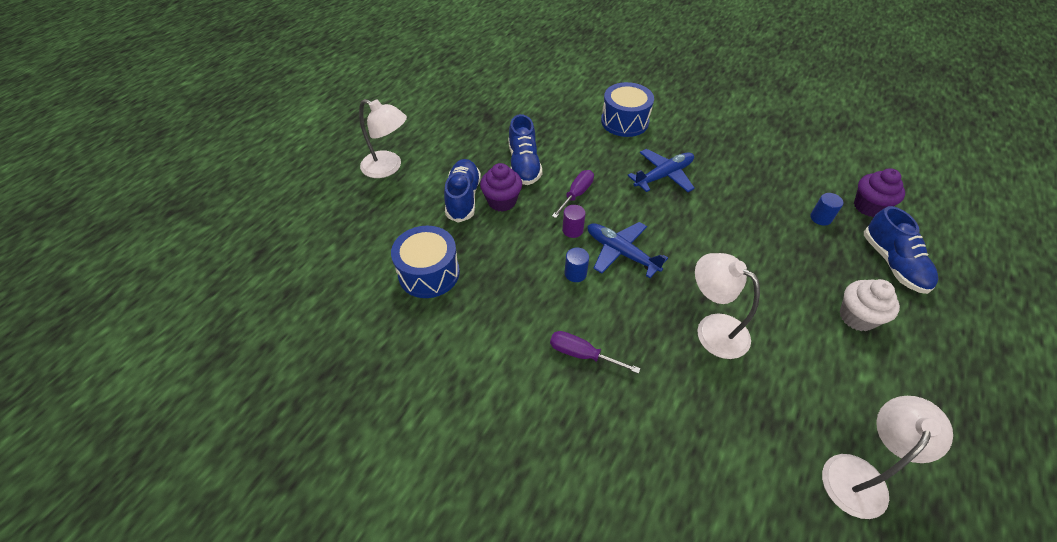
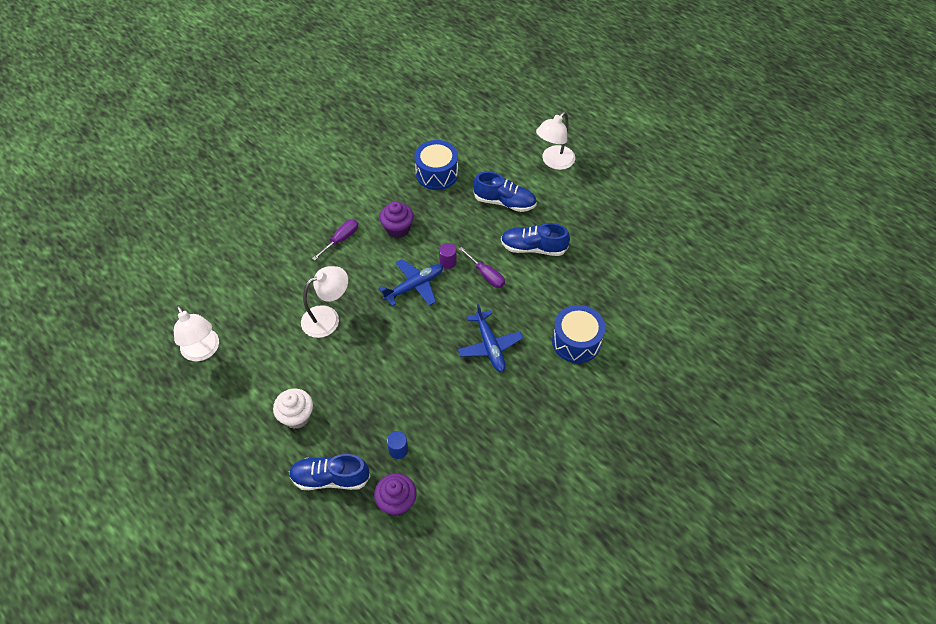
camera: 105 degrees right, 5 degrees up
purple cupcake [480,163,522,212] -> purple cupcake moved to [380,201,414,238]
blue cylinder [564,247,589,282] -> none

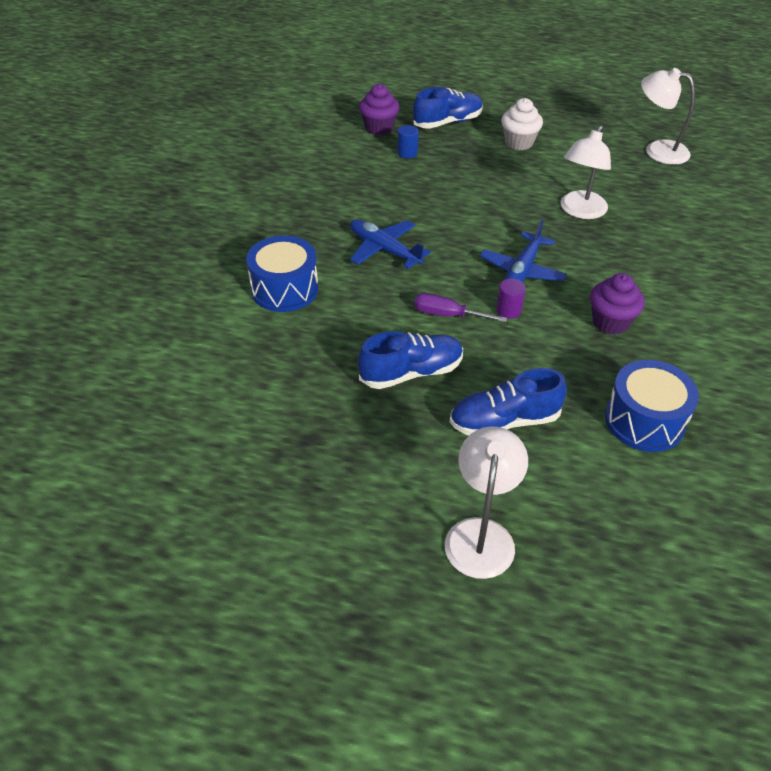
camera: 150 degrees right, 10 degrees down
purple screwdriver [312,219,358,261] -> none

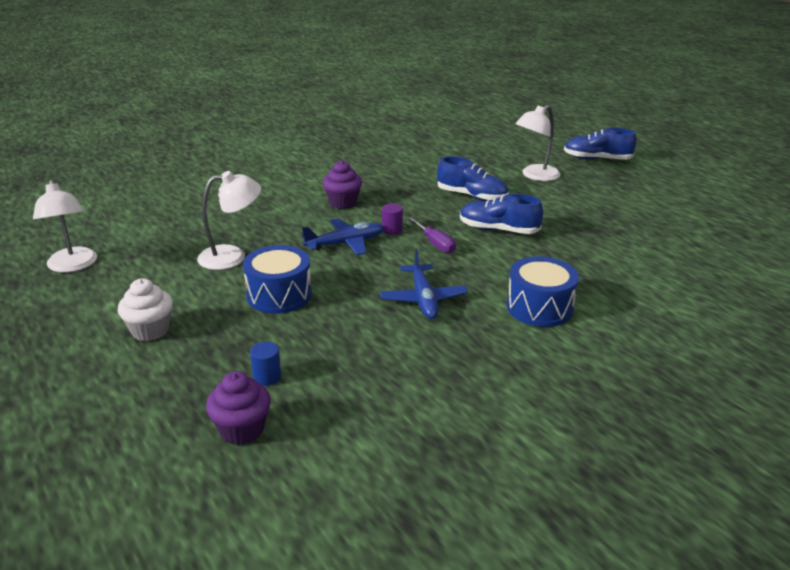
camera: 140 degrees left, 15 degrees down
blue shoe [413,87,483,129] -> blue shoe moved to [564,128,637,160]
blue drum [605,360,699,452] -> blue drum moved to [243,245,312,314]

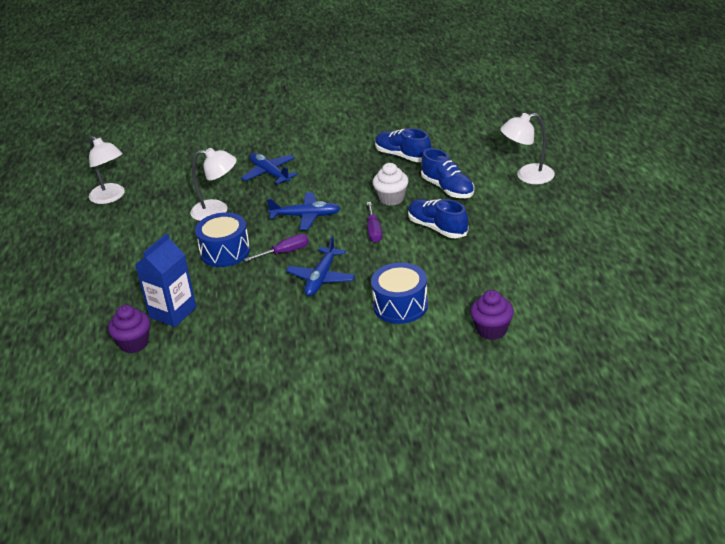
camera: 30 degrees right, 5 degrees up
white lamp [33,179,97,272] -> white lamp turned 45 degrees counterclockwise [89,136,125,204]
white cupcake [118,278,173,341] -> white cupcake moved to [373,163,408,206]
blue cylinder [250,342,281,386] -> blue carton [135,233,197,327]
purple cupcake [323,160,362,209] -> purple cupcake moved to [470,290,514,340]
purple cylinder [382,203,403,235] -> none
blue shoe [564,128,637,160] -> blue shoe moved to [375,128,431,162]
none -> blue plane [241,153,297,184]
none -> purple screwdriver [244,234,309,262]

